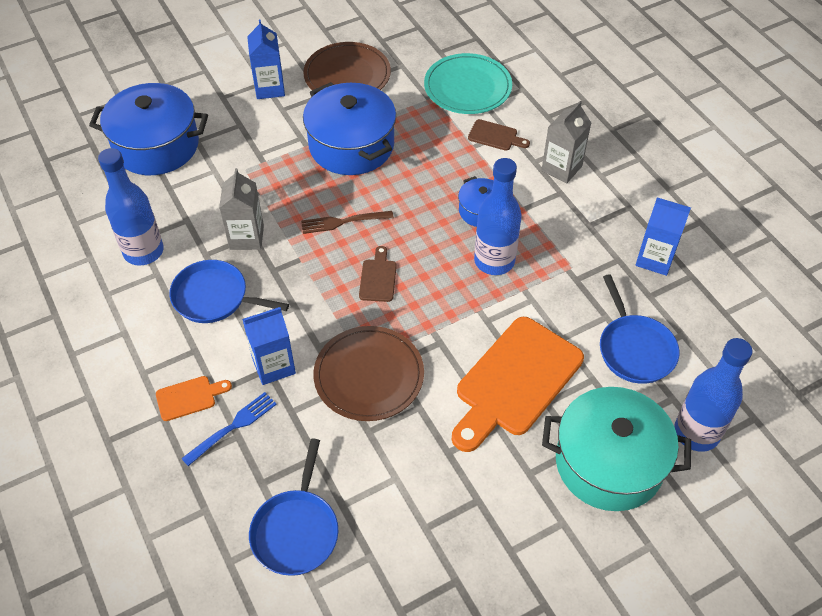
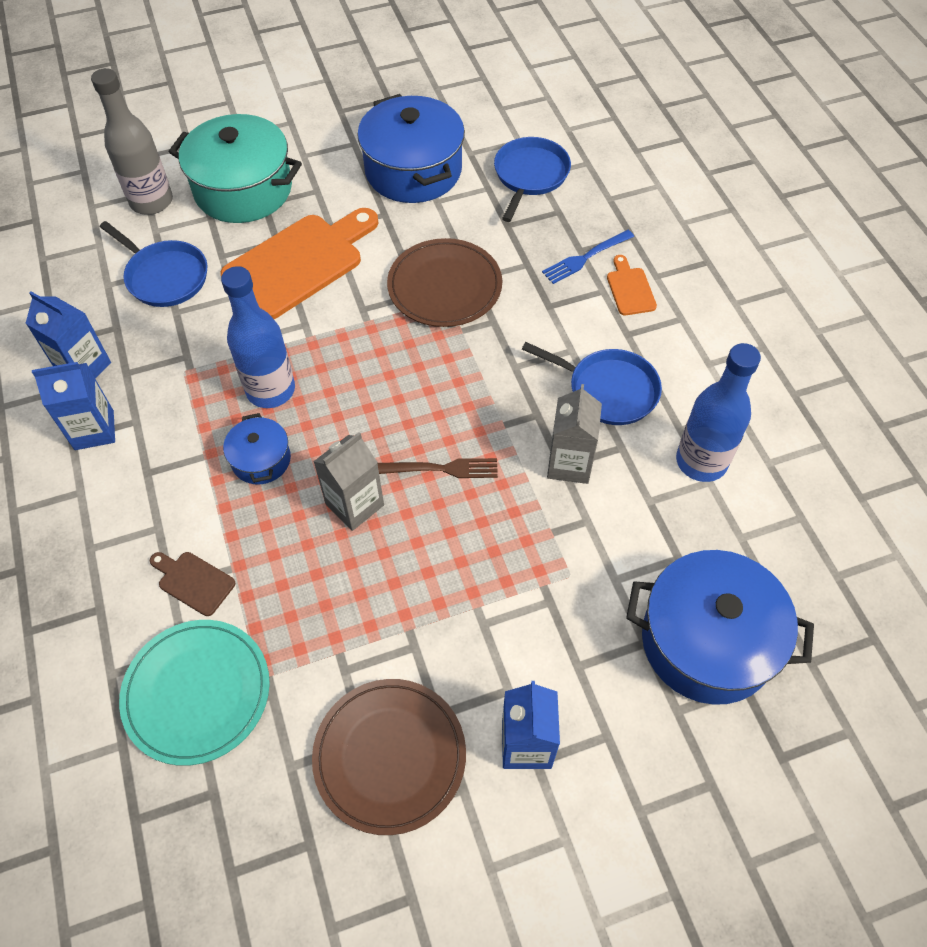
camera: 170 degrees left, 5 degrees up
orange cutting board [156,376,232,421] -> orange cutting board turned 90 degrees clockwise [607,255,657,315]
blue carton [242,307,296,385] -> blue carton moved to [32,362,115,450]
blue pot [303,82,396,175] -> blue pot moved to [357,94,465,203]
brown cutting board [359,246,397,302] -> none
grey carton [542,101,591,184] -> grey carton moved to [313,432,384,531]
blue pan [600,274,679,384] -> blue pan turned 135 degrees clockwise [100,221,207,307]
blue bottle [674,338,752,452] -> grey bottle [91,68,173,215]

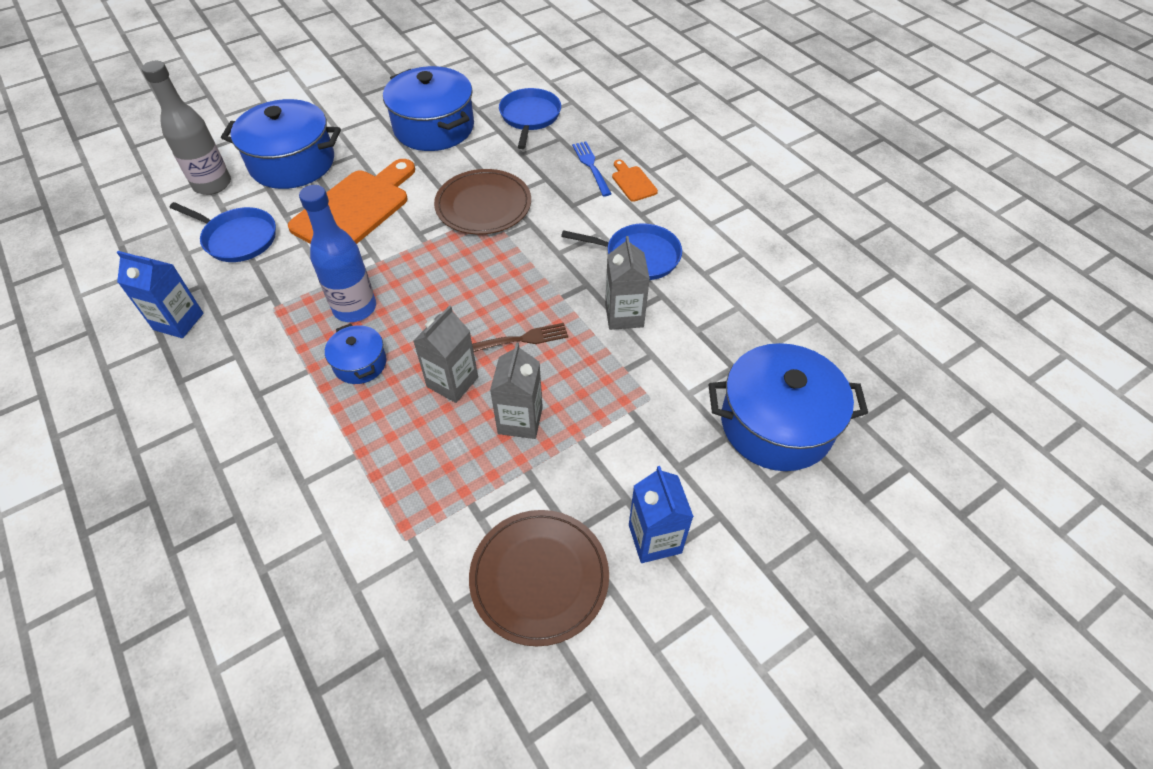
camera: 15 degrees left, 5 degrees down
blue carton [32,362,115,450] -> none
turquoise plate [119,620,270,766] -> none
brown cutting board [150,552,235,616] -> none
turquoise pot [169,114,302,223] -> blue pot [221,99,341,189]
blue fork [542,230,634,284] -> blue fork turned 120 degrees clockwise [572,142,612,196]
blue bottle [676,343,761,482] -> none
none -> grey carton [490,343,543,439]

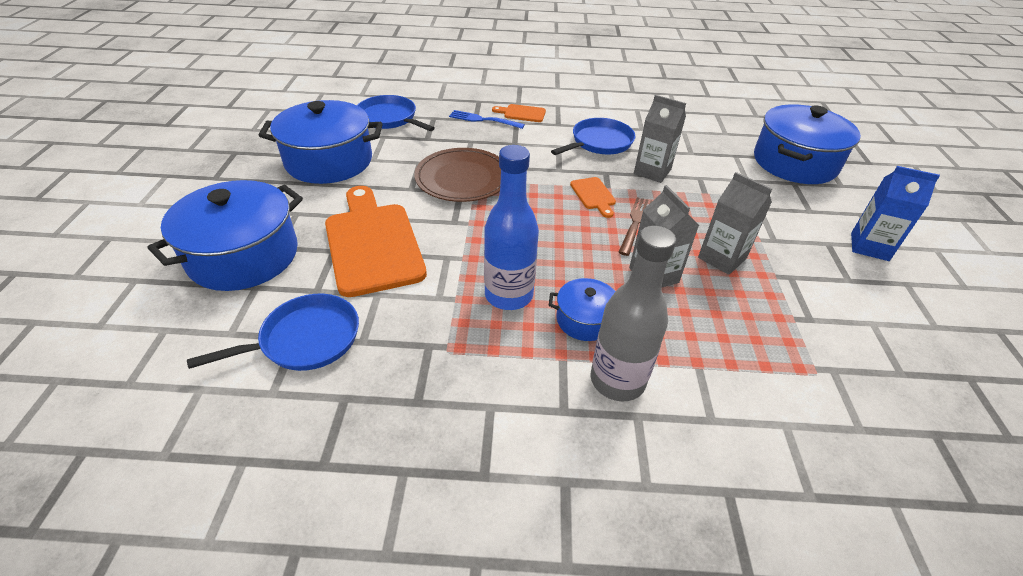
camera: 55 degrees left, 10 degrees down
blue carton [117,251,203,338] -> none
grey bottle [141,61,231,195] -> grey bottle moved to [591,226,676,401]
brown plate [469,510,609,646] -> none
none -> orange cutting board [570,177,616,218]

